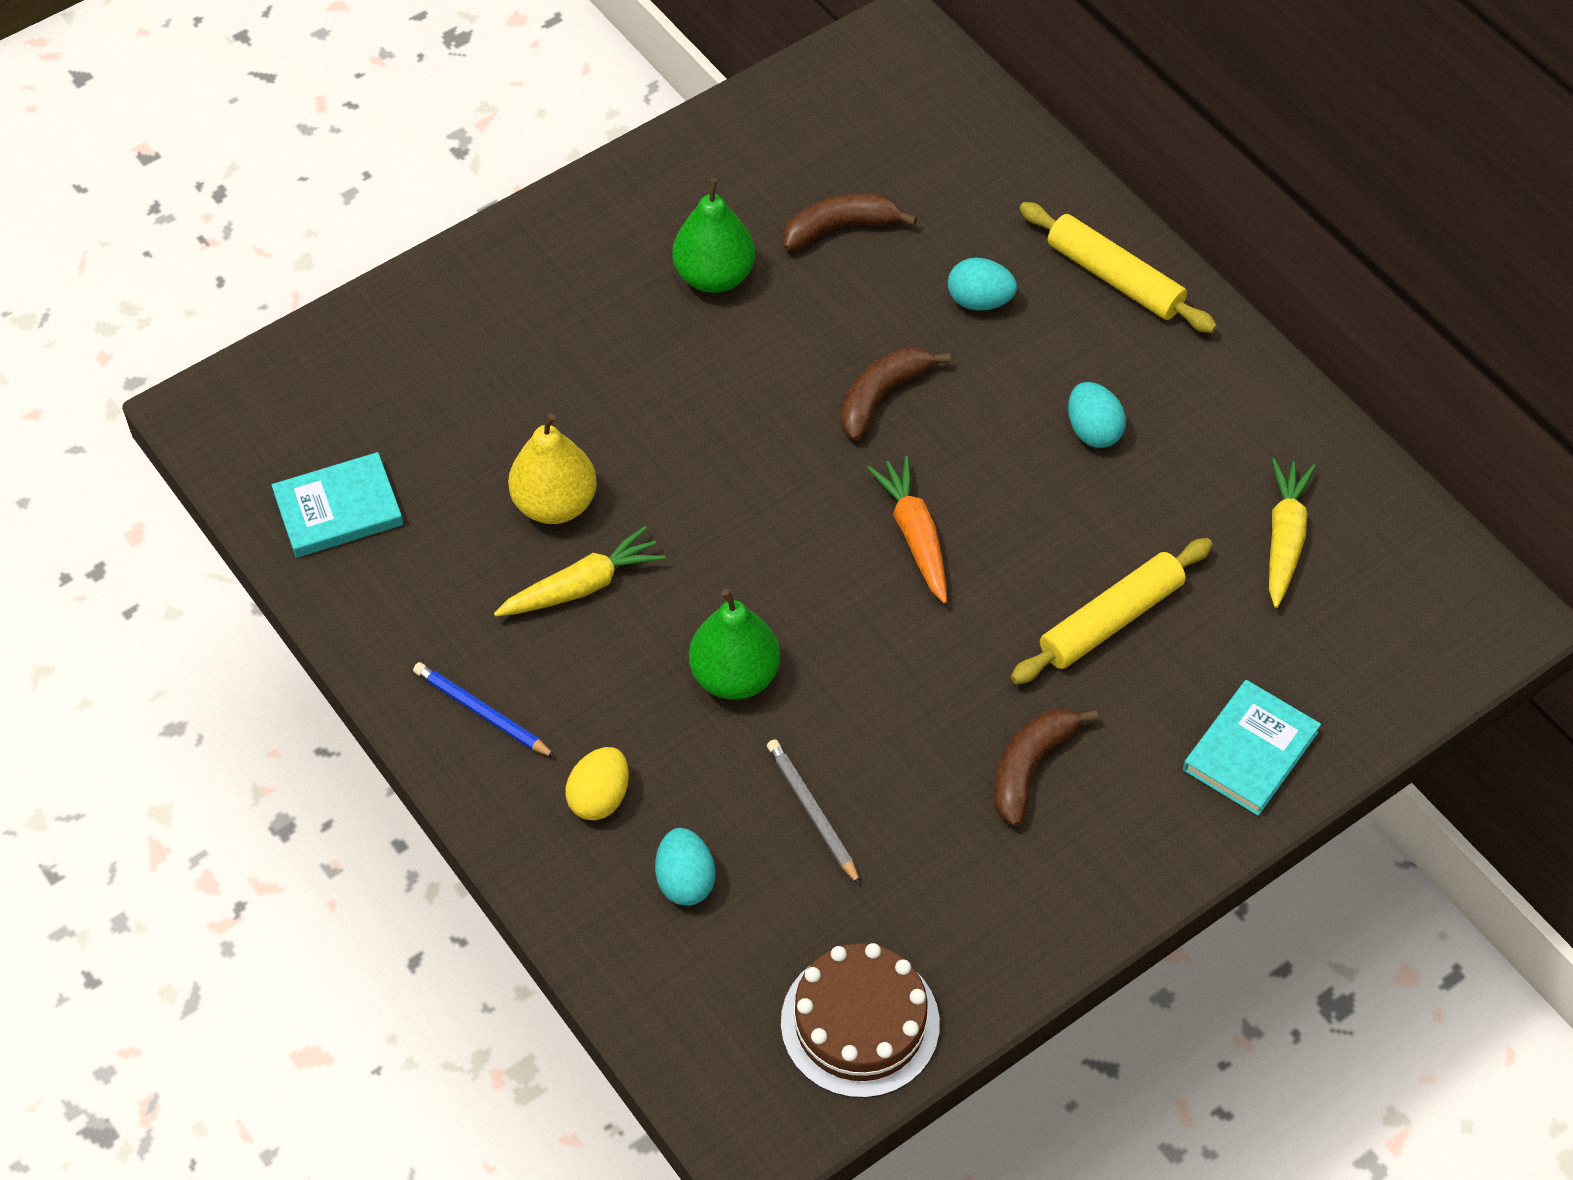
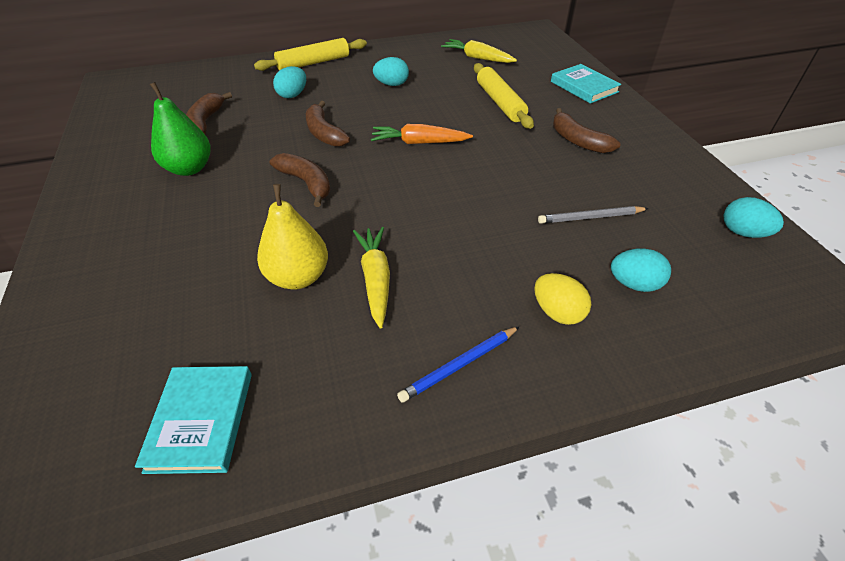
camera: 70 degrees left, 10 degrees down
green pear [689,589,780,700] -> none
brown cake [781,943,940,1098] -> turquoise egg [723,197,784,238]
none -> brown banana [270,153,330,207]

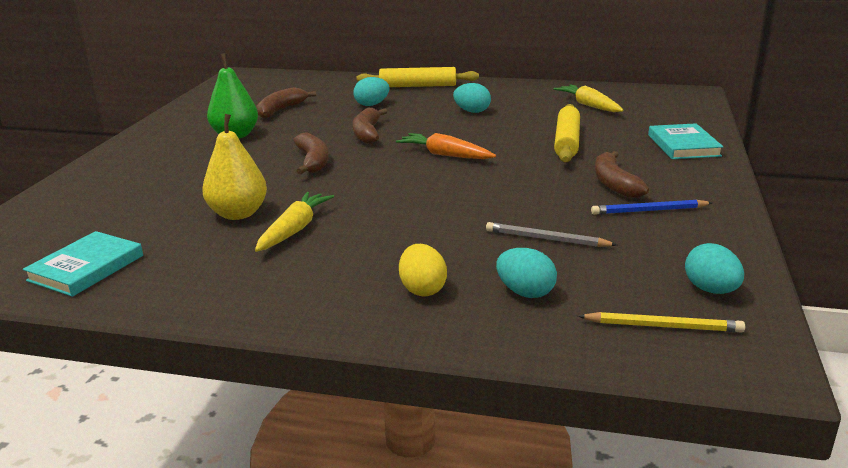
camera: 30 degrees right, 20 degrees down
blue pencil [397,326,520,403] -> blue pencil moved to [591,200,712,215]
none -> yellow pencil [578,312,745,333]

